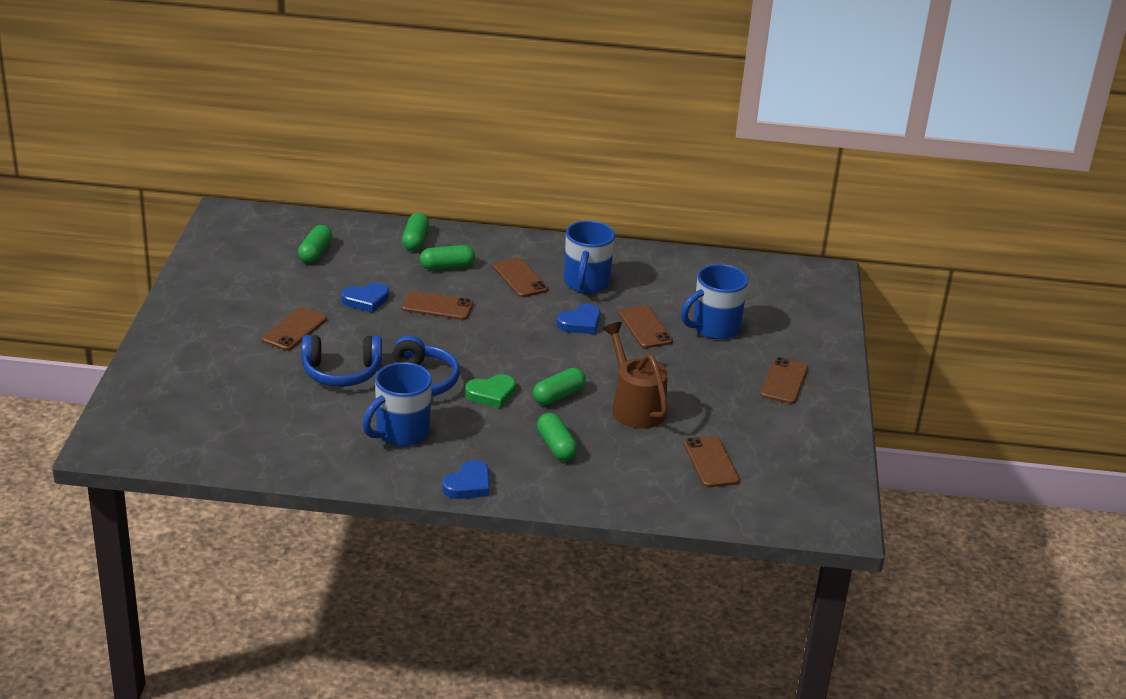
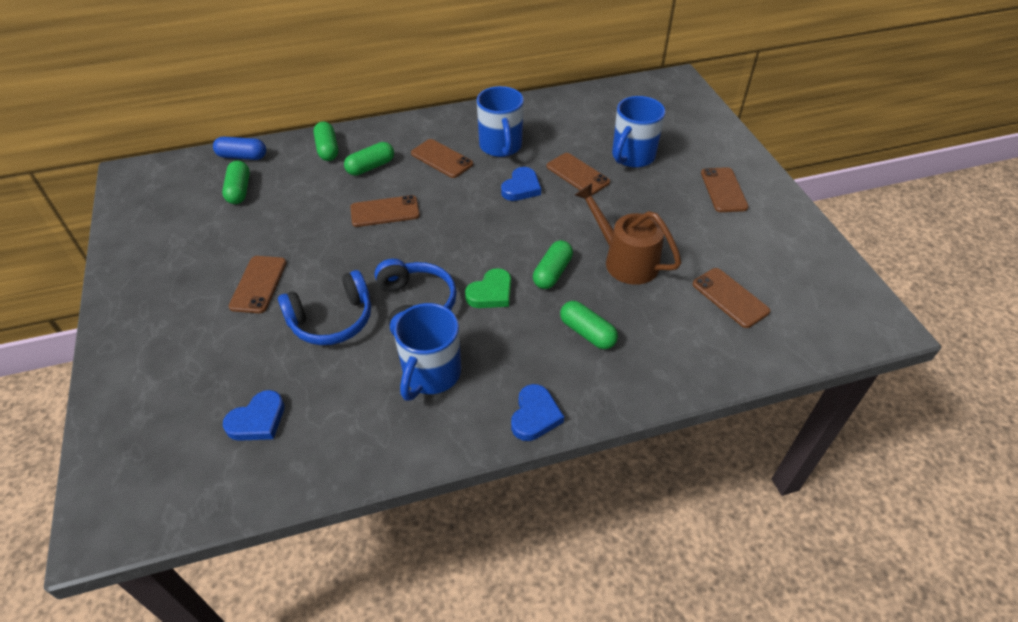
camera: 20 degrees left, 15 degrees up
blue heart [341,283,389,313] -> blue heart moved to [223,390,284,441]
none -> blue capsule [213,137,266,160]

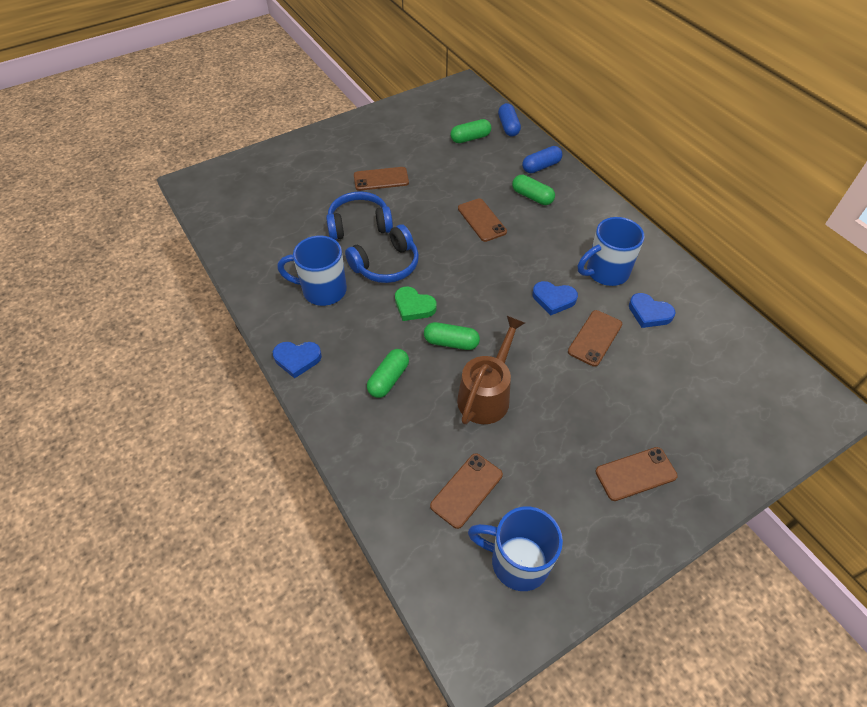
camera: 75 degrees right, 5 degrees up
blue heart [223,390,284,441] -> blue heart moved to [629,293,676,328]
blue headphones [278,270,371,345] -> blue headphones turned 120 degrees clockwise [326,191,393,240]
green capsule [314,122,338,161] -> blue capsule [522,146,562,173]
brown phone [411,139,473,178] -> none
blue mug [612,96,665,168] -> blue mug moved to [468,506,563,591]

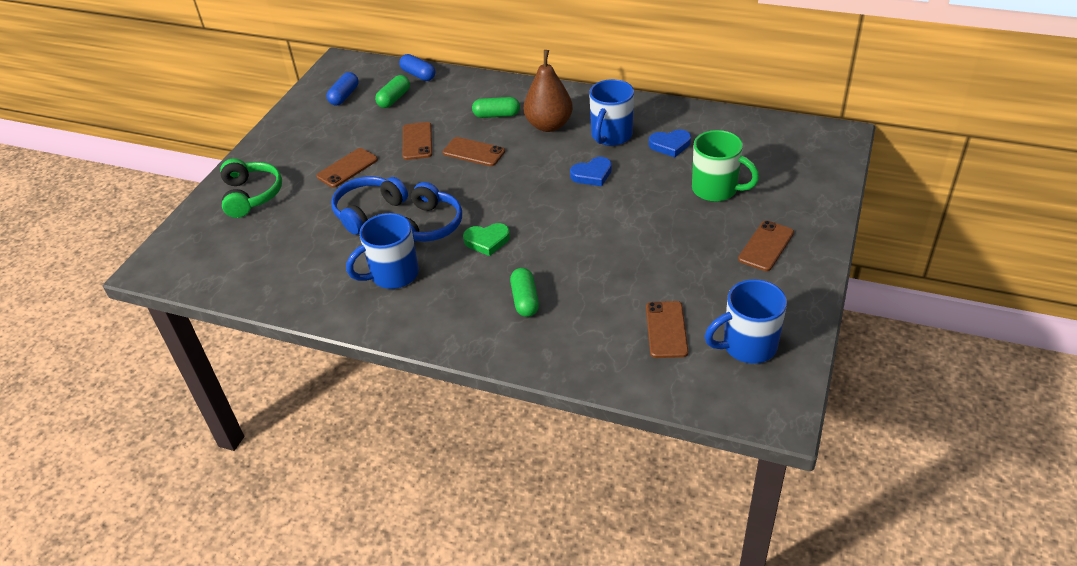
camera: 35 degrees left, 10 degrees down
blue heart [273,342,322,379] -> none
green capsule [424,322,480,350] -> none
brown watering can [457,316,525,425] -> none
blue capsule [522,146,562,173] -> blue capsule moved to [327,72,359,106]
brown phone [568,310,622,367] -> brown phone moved to [403,122,432,160]
none -> green headphones [220,158,282,218]
none -> brown pear [524,50,573,132]
none -> green mug [692,130,759,202]

